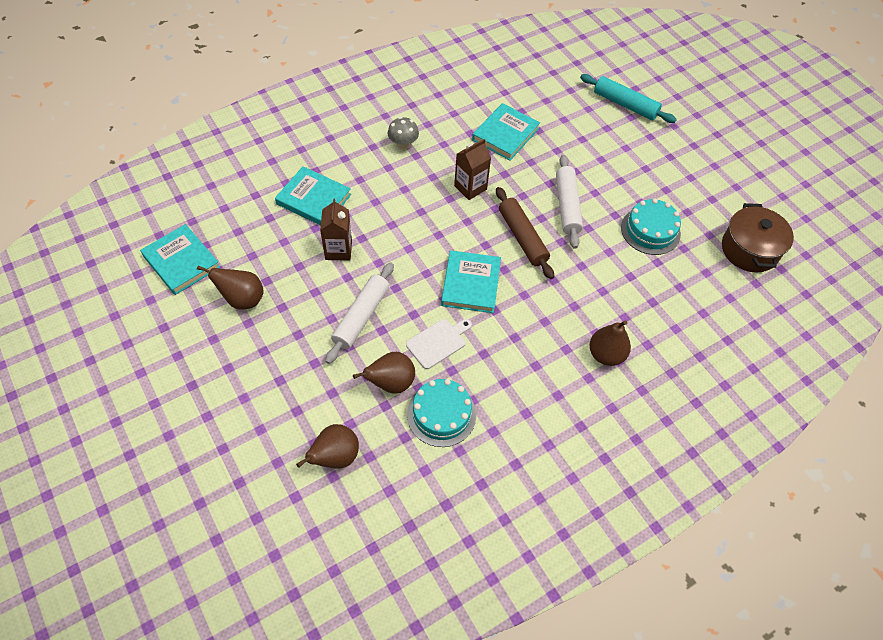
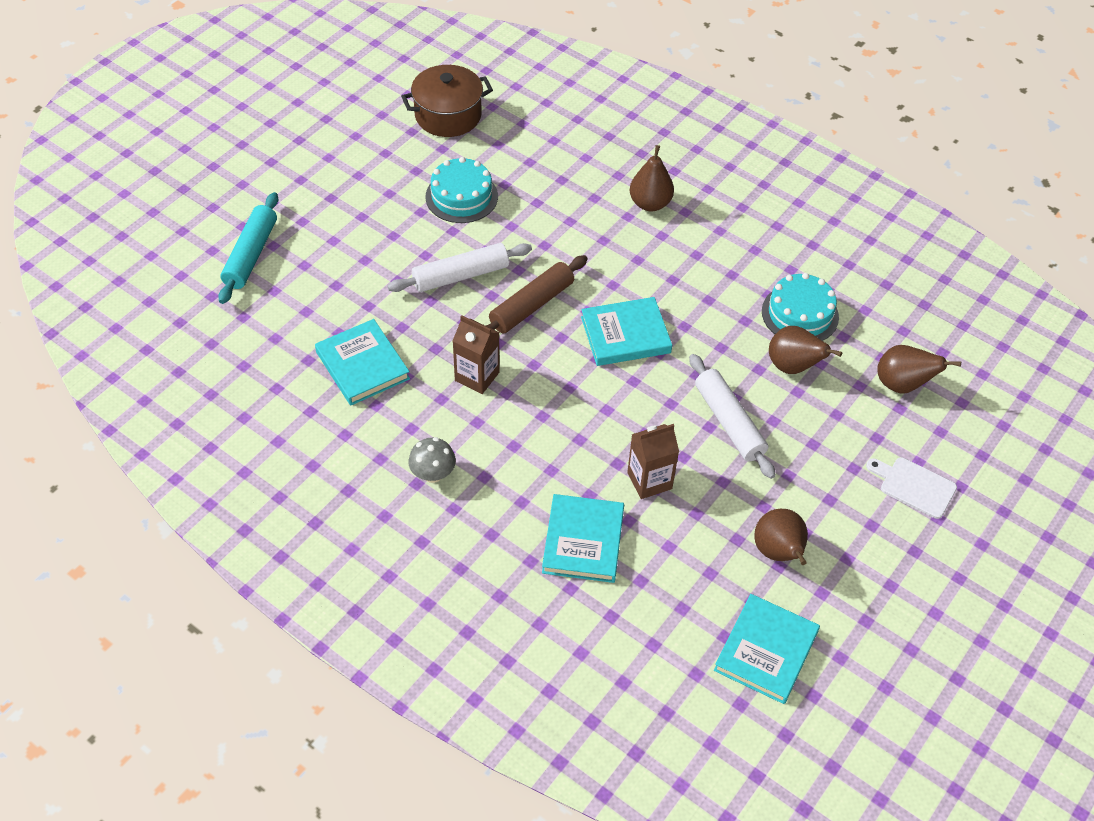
camera: 110 degrees left, 5 degrees down
white rolling pin [325,263,394,364] -> white rolling pin turned 60 degrees clockwise [689,354,775,479]
white cutting board [406,319,472,369] -> white cutting board moved to [866,457,957,519]
turquoise book [472,103,540,161] -> turquoise book turned 45 degrees clockwise [315,319,410,406]

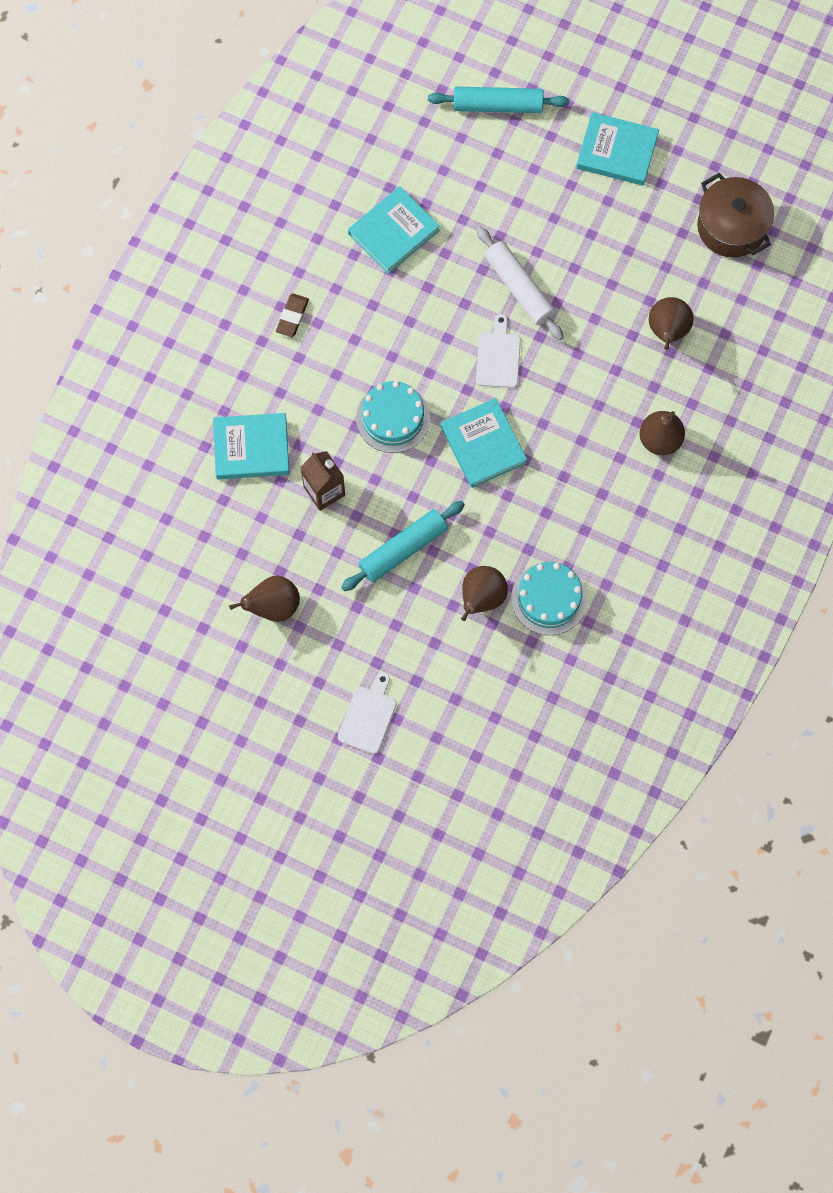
camera: 80 degrees right, 20 degrees up
grey mushroom [409,437,456,483] -> brown eraser [276,293,309,337]
turquoise cake [426,157,498,223] -> turquoise cake moved to [356,381,430,453]
brown carton [453,315,500,394] -> none
brown rolling pin [486,255,588,334] -> white cutting board [476,314,521,388]
white rolling pin [689,354,775,479] -> turquoise rolling pin [341,501,465,591]
turquoise book [714,594,820,704] -> turquoise book moved to [576,112,659,186]
brown pear [877,345,961,394] -> brown pear moved to [649,297,694,350]

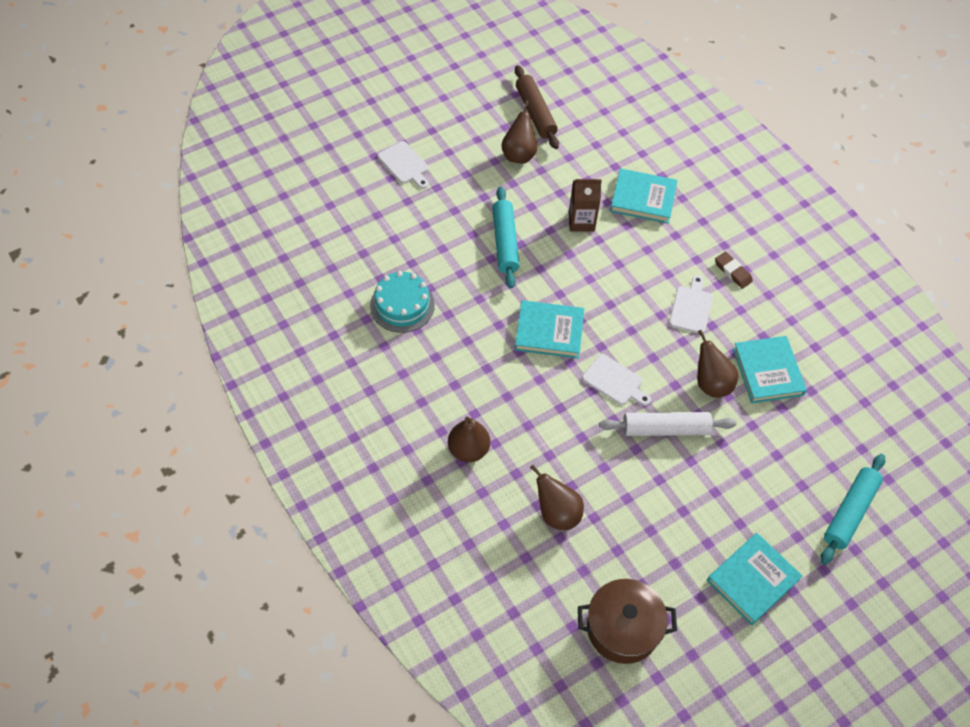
camera: 120 degrees right, 15 degrees down
turquoise book [213,413,290,479] -> turquoise book turned 75 degrees clockwise [610,169,678,224]
turquoise cake [356,381,430,453] -> none
brown pear [461,566,508,621] -> brown pear moved to [697,330,738,398]
none -> brown rolling pin [515,65,559,149]
none -> white cutting board [669,275,713,334]

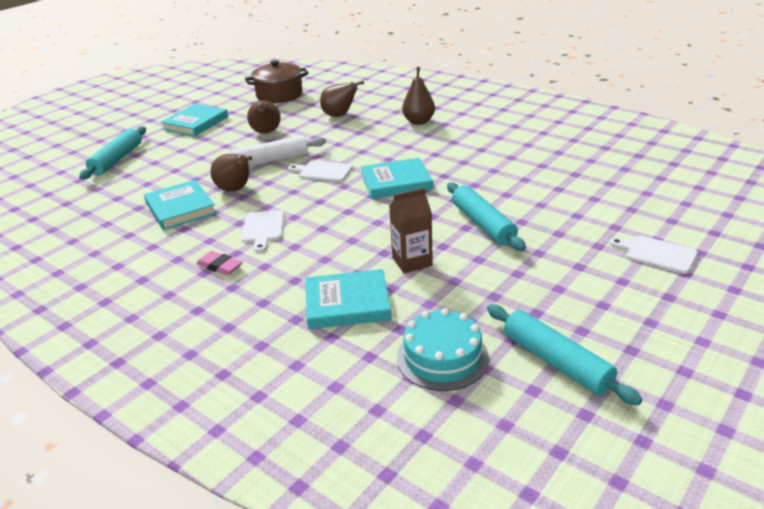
camera: 165 degrees right, 25 degrees down
turquoise cake [370,271,435,333] -> turquoise cake moved to [397,308,489,391]
brown pear [501,100,537,164] -> brown pear moved to [247,100,281,133]
brown rolling pin [515,65,559,149] -> turquoise rolling pin [487,304,642,405]
brown eraser [715,251,753,289] -> pink eraser [196,251,243,275]

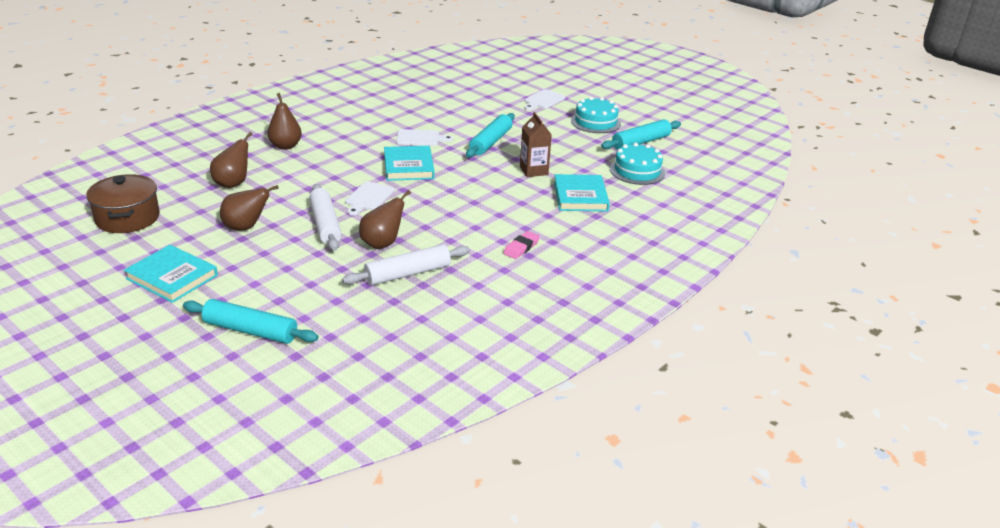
camera: 90 degrees left, 0 degrees up
turquoise book [144,180,217,230] -> white rolling pin [342,244,470,286]
white cutting board [241,210,284,253] -> white cutting board moved to [396,129,453,146]
turquoise rolling pin [447,182,526,251] -> turquoise rolling pin turned 45 degrees counterclockwise [466,113,515,157]
none -> turquoise cake [571,97,621,133]

